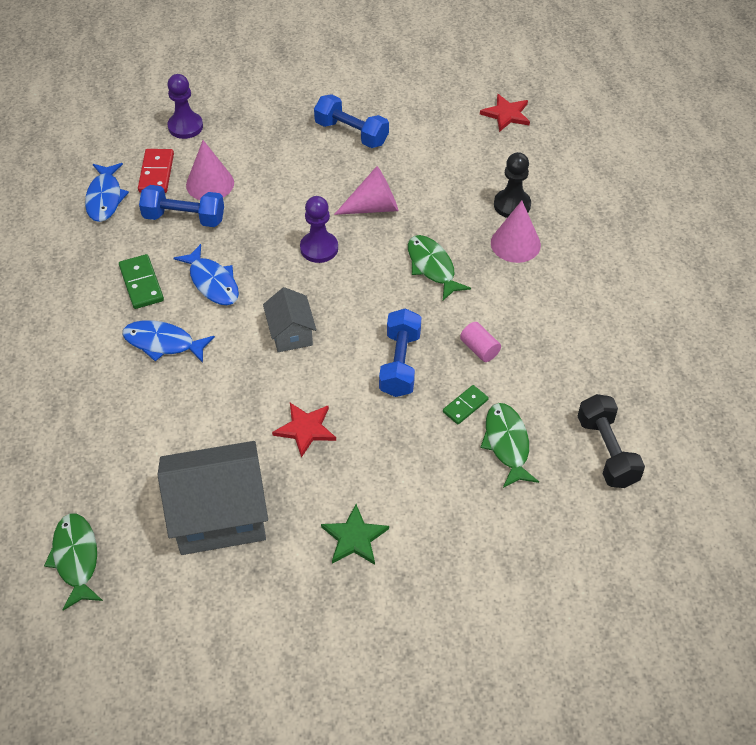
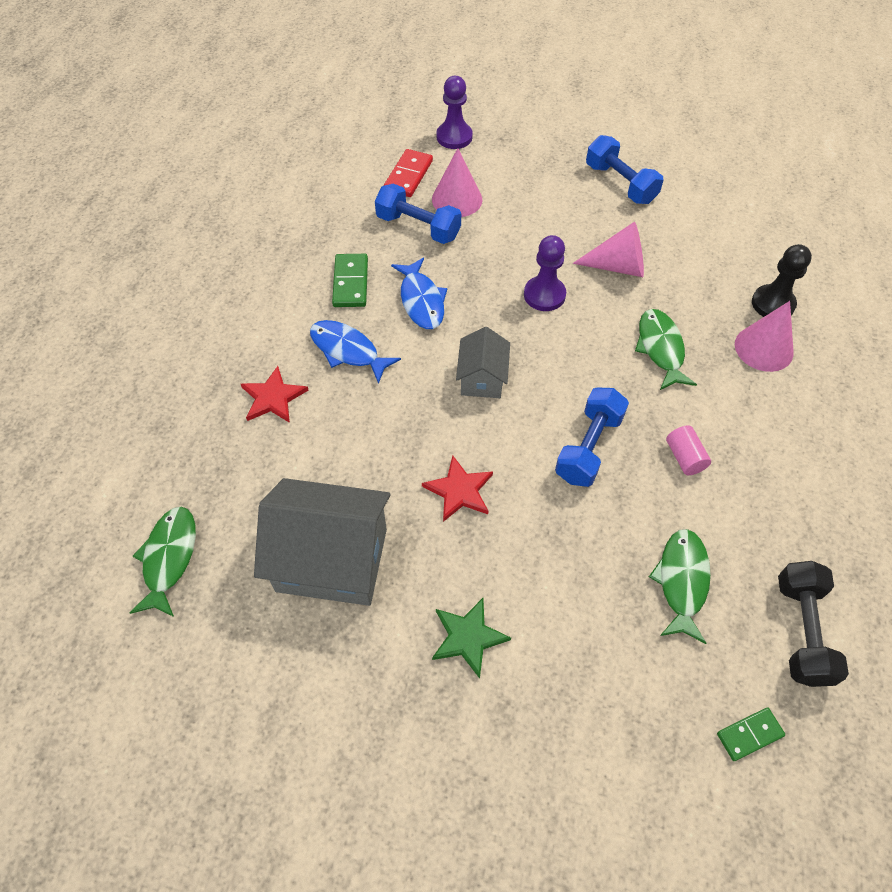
camera: 20 degrees right, 5 degrees up
blue fish [85,163,129,222] -> none
green domino [443,385,489,424] -> green domino moved to [717,708,785,761]
red star [480,94,530,132] -> red star moved to [241,366,308,423]

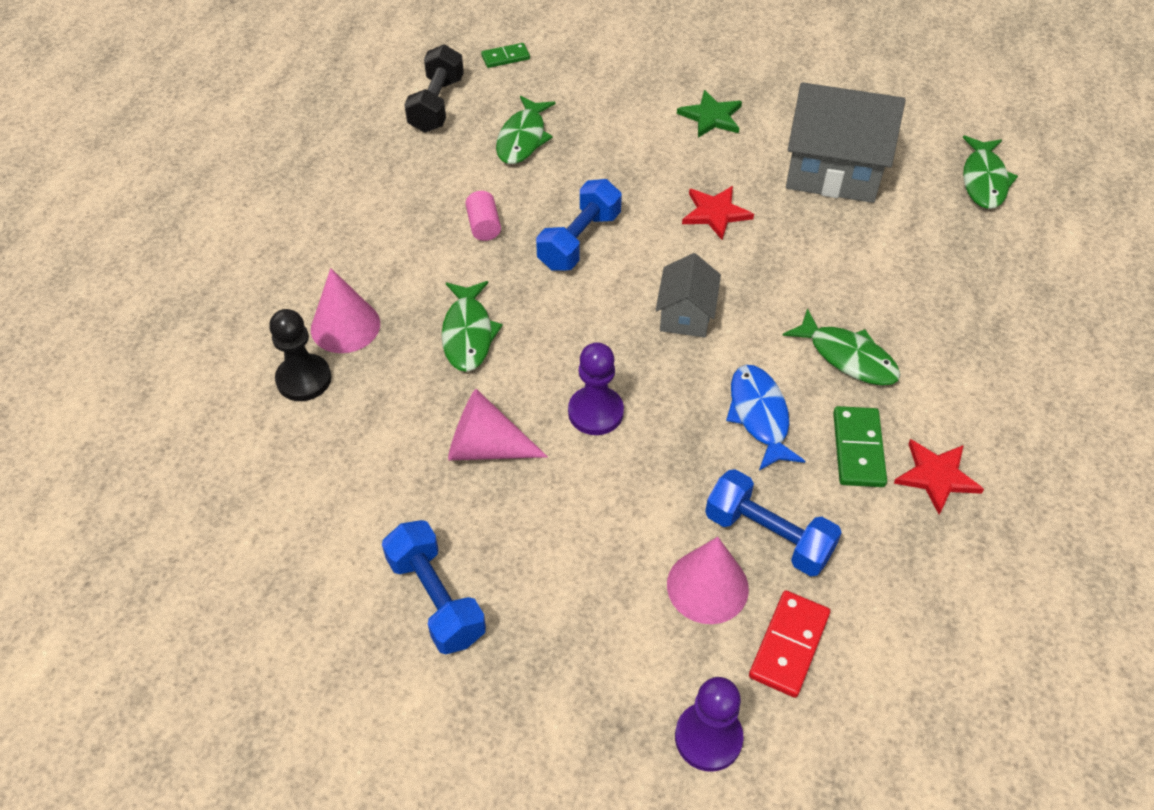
camera: 175 degrees left, 5 degrees down
red star [241,366,308,423] -> red star moved to [893,439,984,515]
blue fish [310,320,401,384] -> green fish [782,308,901,385]

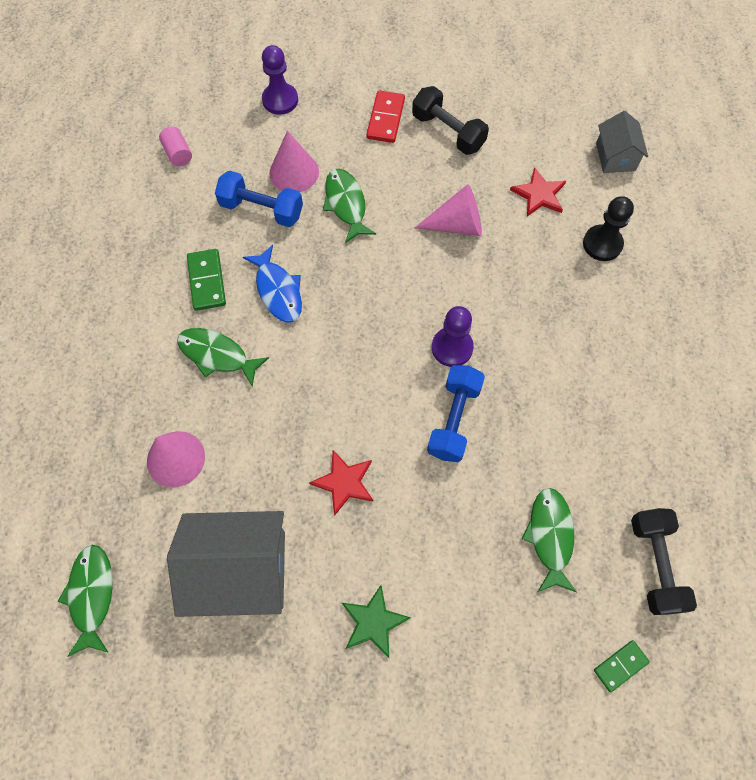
camera: 165 degrees right, 15 degrees up
pink cone [311,268,380,353] -> pink cone moved to [147,431,205,487]
blue dumbbell [382,520,486,654] -> black dumbbell [412,86,489,155]
green fish [441,281,503,372] -> green fish moved to [323,169,376,243]
pink cylinder [465,191,501,241] -> pink cylinder moved to [159,127,192,166]
purple pawn [568,342,624,435] -> purple pawn moved to [432,306,474,367]
grey house [656,253,721,338] -> grey house moved to [596,111,648,173]
red domino [749,591,830,698] -> red domino moved to [367,90,405,143]
red star [893,439,984,515] -> red star moved to [510,167,566,216]

